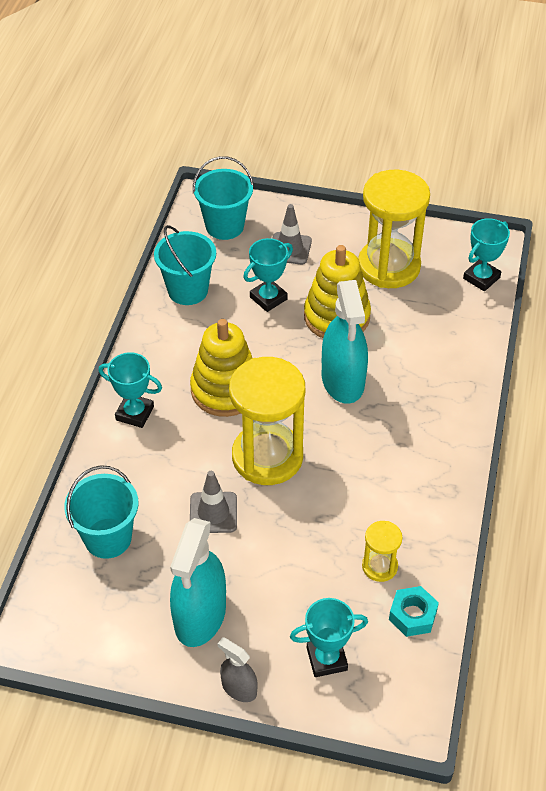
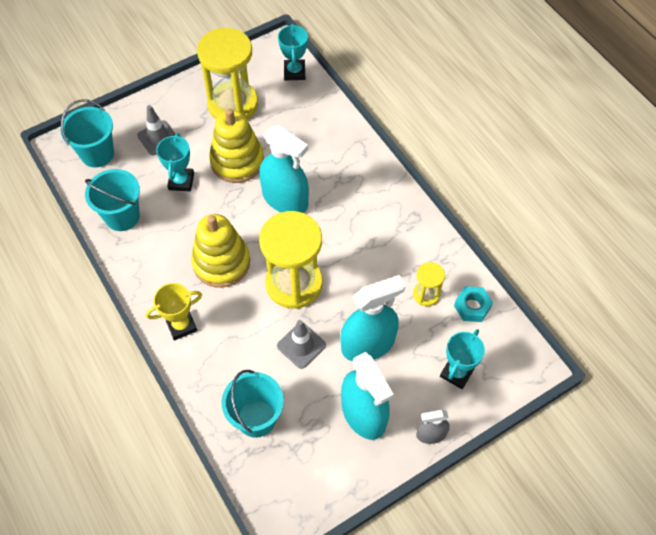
camera: 45 degrees left, 10 degrees up
turquoise trophy [98,352,162,428] -> yellow trophy [146,283,202,340]
none -> turquoise spray bottle [341,275,406,361]

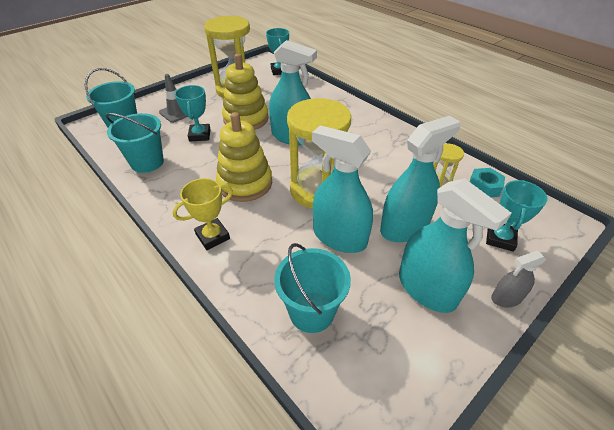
camera: 10 degrees left, 15 degrees down
grey traffic cone [277,320,326,369] -> turquoise spray bottle [312,125,373,253]

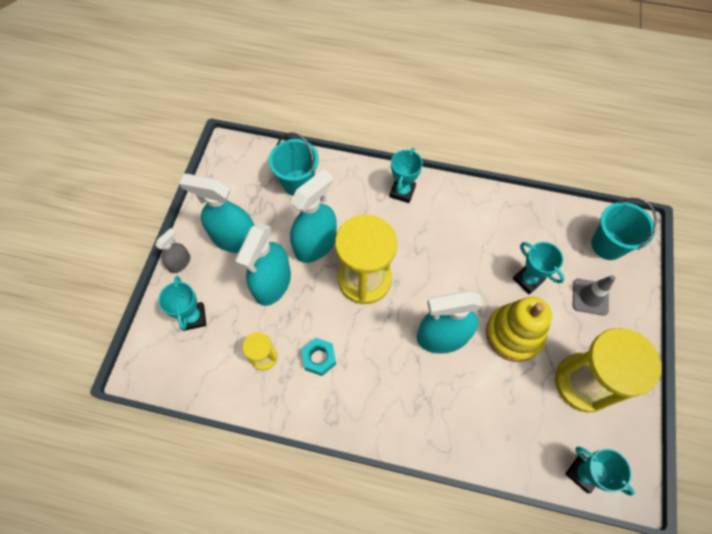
camera: 145 degrees right, 20 degrees up
turquoise bucket [105,113,164,173] -> none
yellow trophy [172,178,233,250] -> turquoise trophy [389,148,423,203]
yellow stacking toy [216,112,272,202] -> none
turquoise spray bottle [312,125,373,253] -> turquoise spray bottle turned 45 degrees counterclockwise [290,169,337,263]
turquoise nut [470,168,505,197] -> turquoise nut moved to [301,338,336,376]

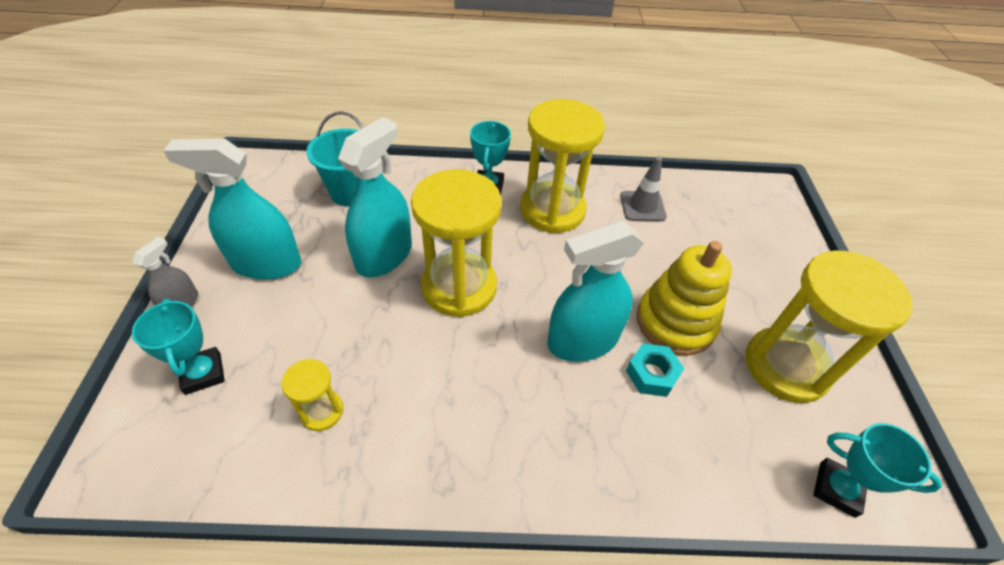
camera: 15 degrees left, 15 degrees down
turquoise spray bottle [235,223,291,306] -> none
turquoise nut [301,338,336,376] -> turquoise nut moved to [626,343,685,397]
turquoise trophy [513,242,564,294] -> none
grey traffic cone [573,275,615,316] -> grey traffic cone moved to [620,157,667,221]
turquoise bucket [591,198,657,260] -> none
none -> yellow hourglass [520,99,605,233]

